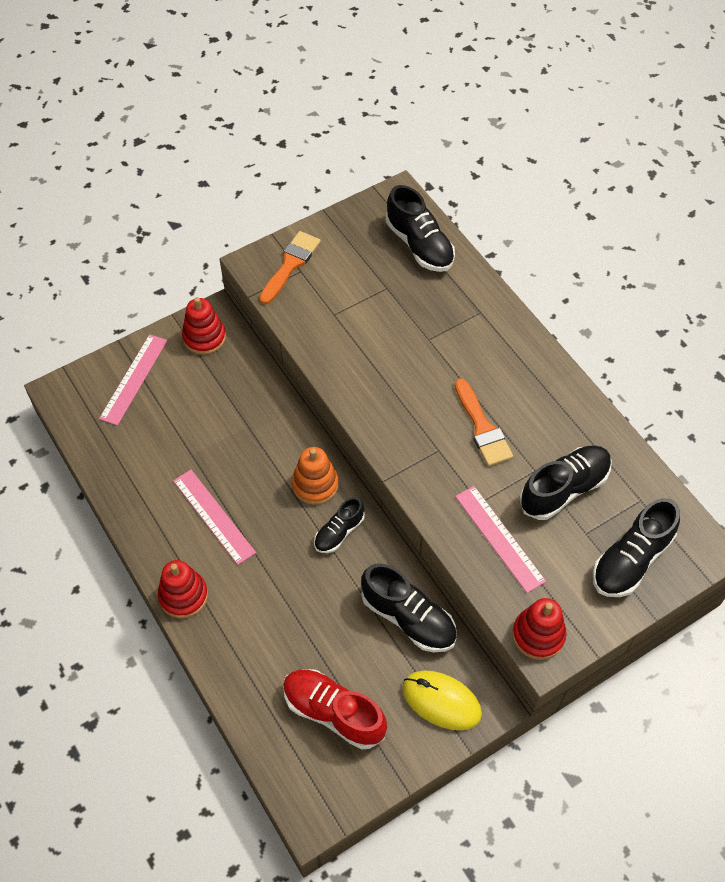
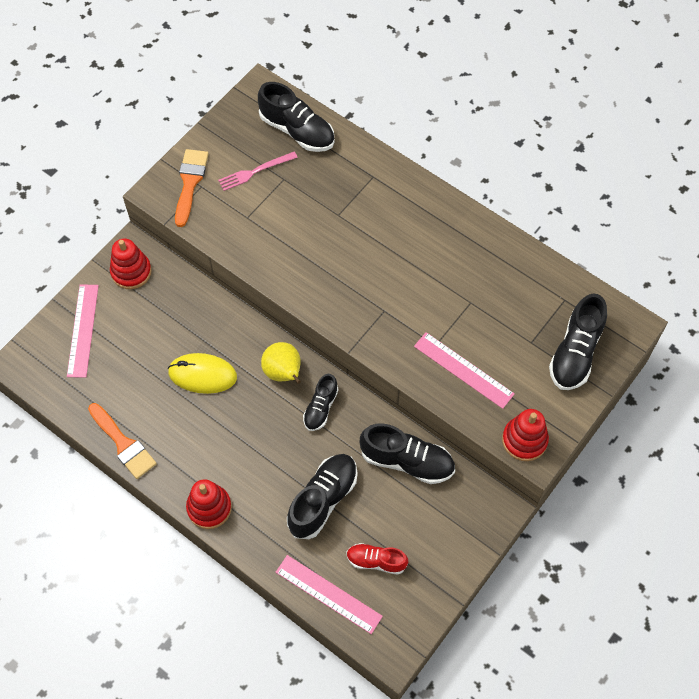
camera: 20 degrees left, 5 degrees up
pink ruler [173,470,256,565] -> pink ruler moved to [276,555,383,634]
red shoe [283,669,387,749] -> red shoe [346,543,408,575], size x0.61
orange stacking toy [292,447,339,505] -> yellow pear [261,342,301,384]
yellow mouse [402,670,482,730] -> yellow mouse moved to [168,353,237,394]
orange brush [455,378,513,466] -> orange brush moved to [88,403,157,479]
black shoe [519,445,612,520] -> black shoe moved to [287,454,358,539]
none -> pink fork [218,151,298,191]

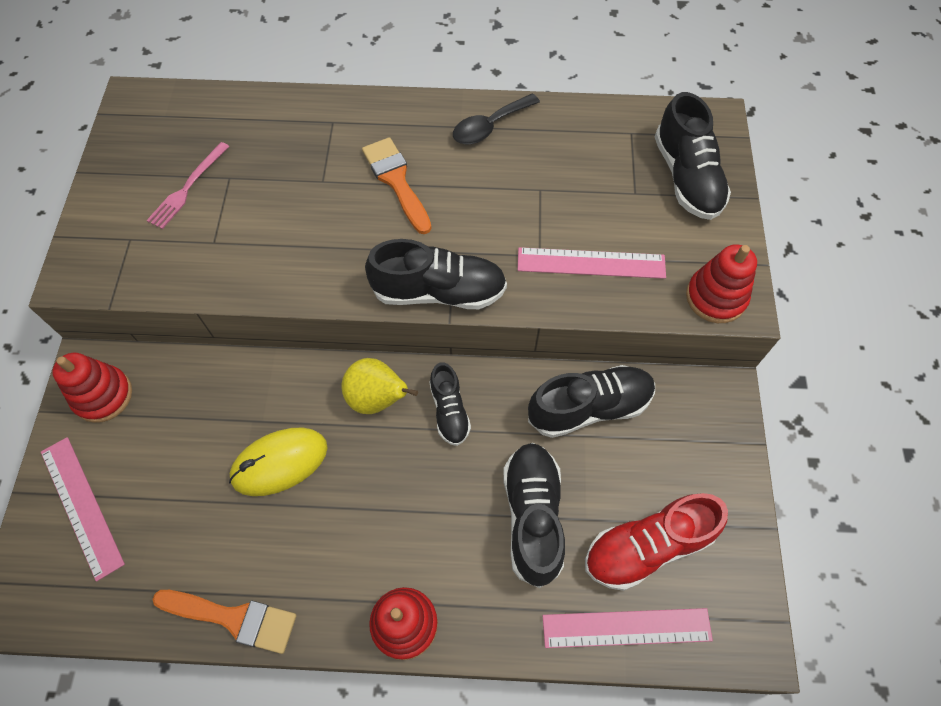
camera: 35 degrees left, 0 degrees up
orange brush [175,149,208,227] -> orange brush moved to [362,137,432,234]
black shoe [258,82,334,152] -> black shoe moved to [365,239,507,309]
red shoe [346,543,408,575] -> red shoe [585,493,728,591], size x1.64
none -> black spoon [453,93,540,144]

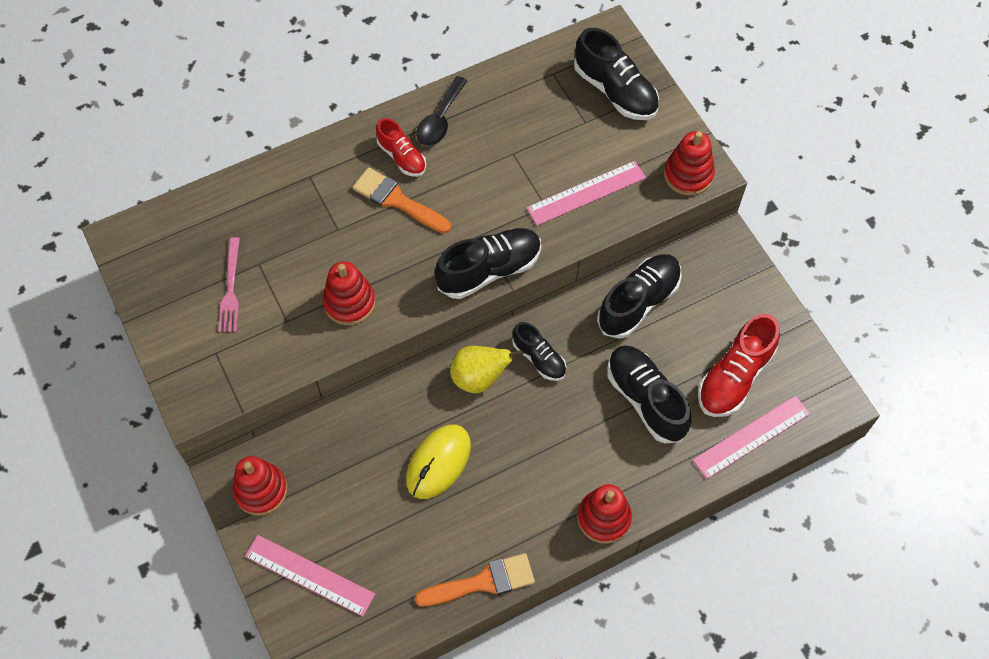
camera: 30 degrees left, 0 degrees up
none -> red stacking toy [322,261,376,325]
none -> red shoe [376,118,426,177]

